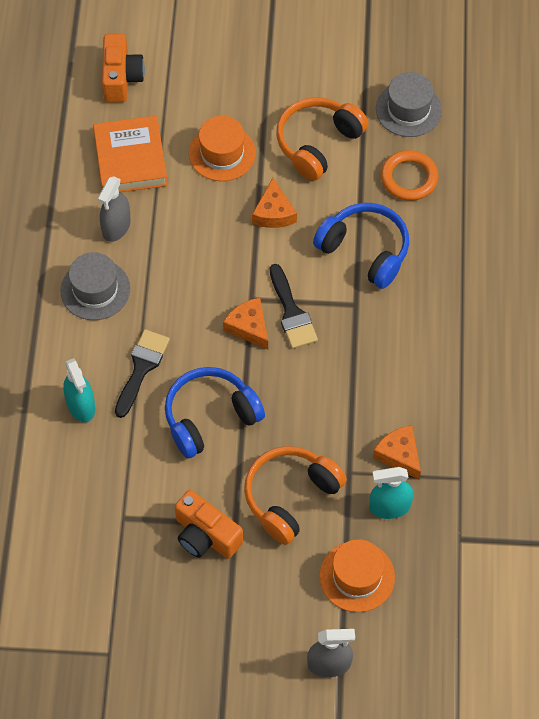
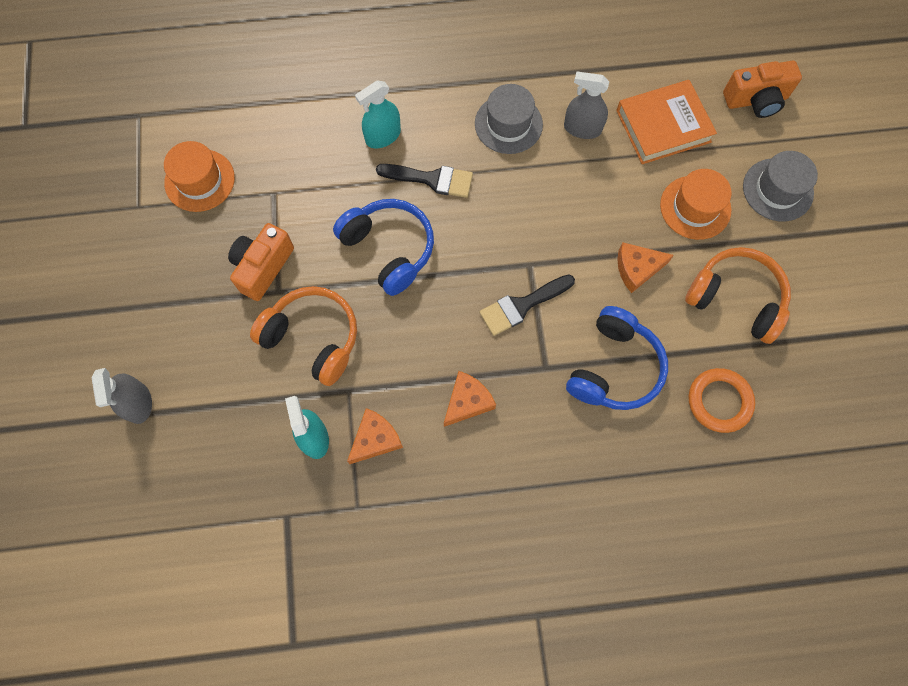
camera: 80 degrees right, 10 degrees up
orange cheese [223,298,268,349] -> orange cheese moved to [444,371,496,427]
orange hat [319,539,395,612] -> orange hat moved to [164,141,235,212]
grey hat [376,72,442,137] -> grey hat moved to [743,151,818,221]

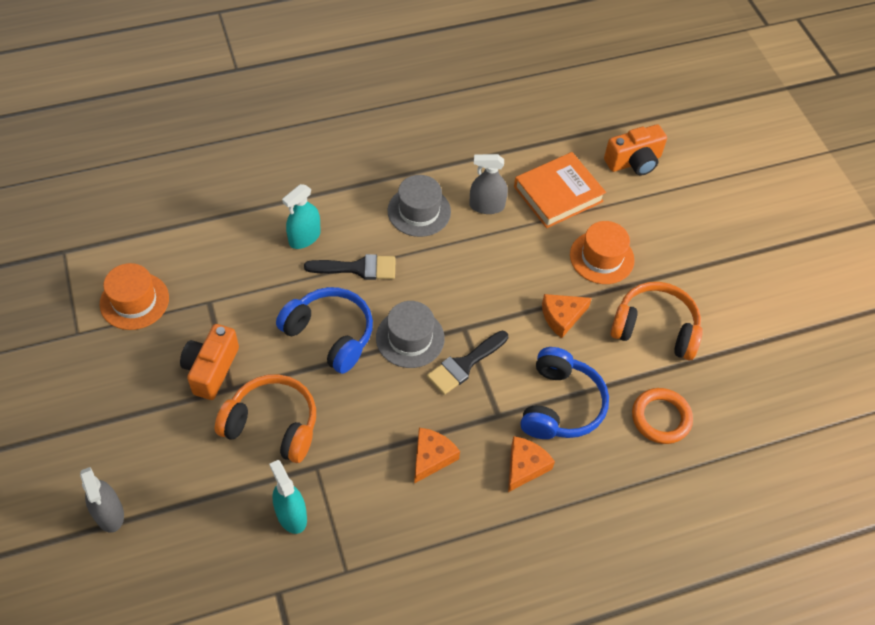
camera: 15 degrees left, 15 degrees down
orange cheese [347,408,403,464] -> orange cheese moved to [508,436,555,492]
grey hat [743,151,818,221] -> grey hat moved to [376,301,445,368]

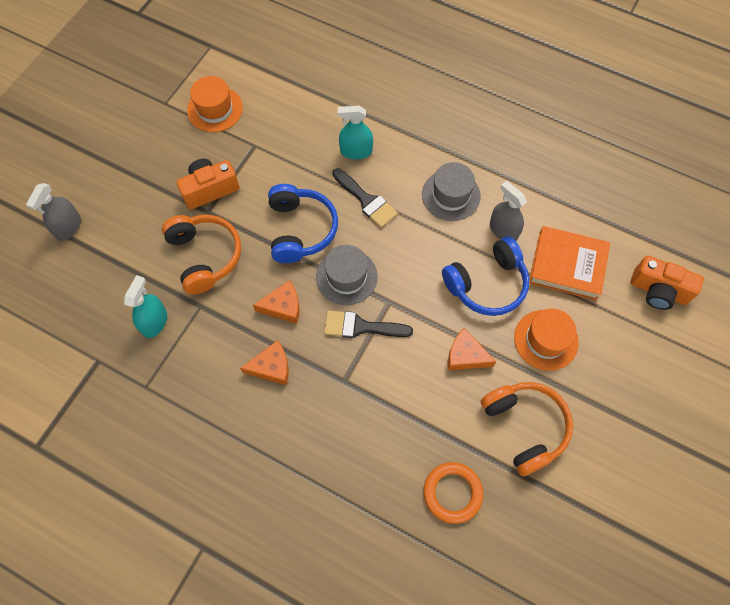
camera: 50 degrees right, 10 degrees up
orange cheese [508,436,555,492] -> orange cheese moved to [253,280,300,324]
blue headphones [520,347,609,439] -> blue headphones moved to [442,236,529,316]

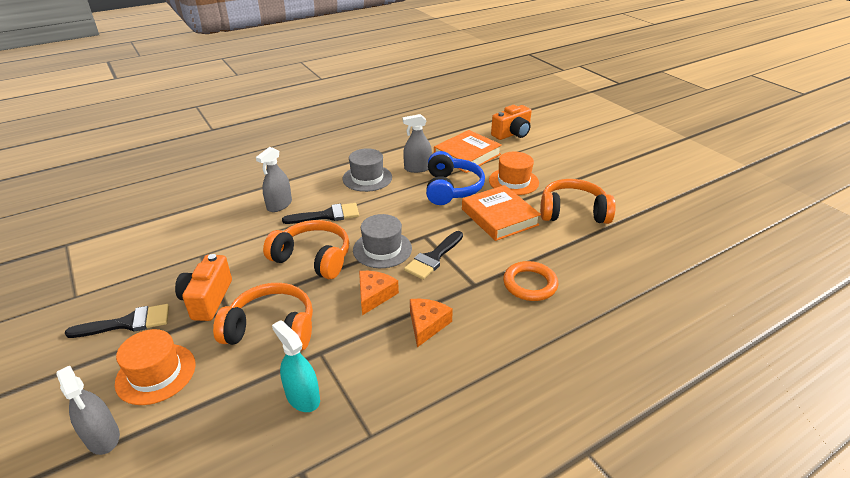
camera: 60 degrees left, 30 degrees down
orange hat [187,76,243,132] -> orange hat moved to [115,329,196,405]
blue headphones [268,184,338,263] -> orange headphones [263,220,349,279]
turquoise spray bottle [338,106,373,159] -> grey spray bottle [256,147,292,212]
orange ring [424,462,483,524] -> orange ring moved to [503,261,558,301]
orange cheese [448,328,496,370] -> orange book [462,185,541,241]
none -> black brush [65,304,169,338]

